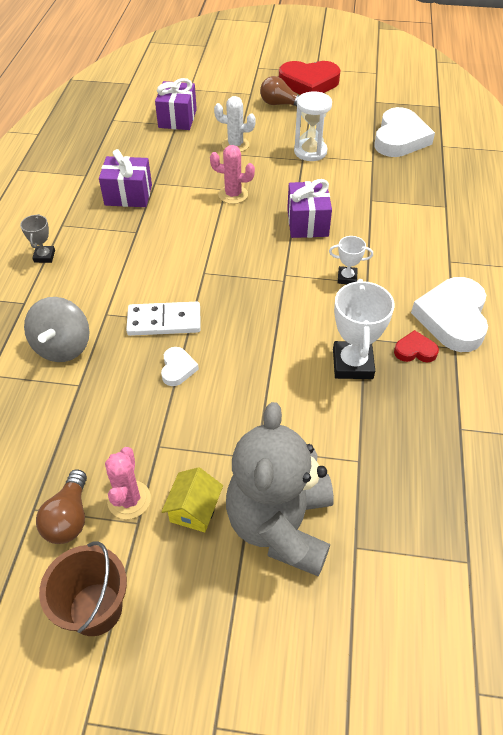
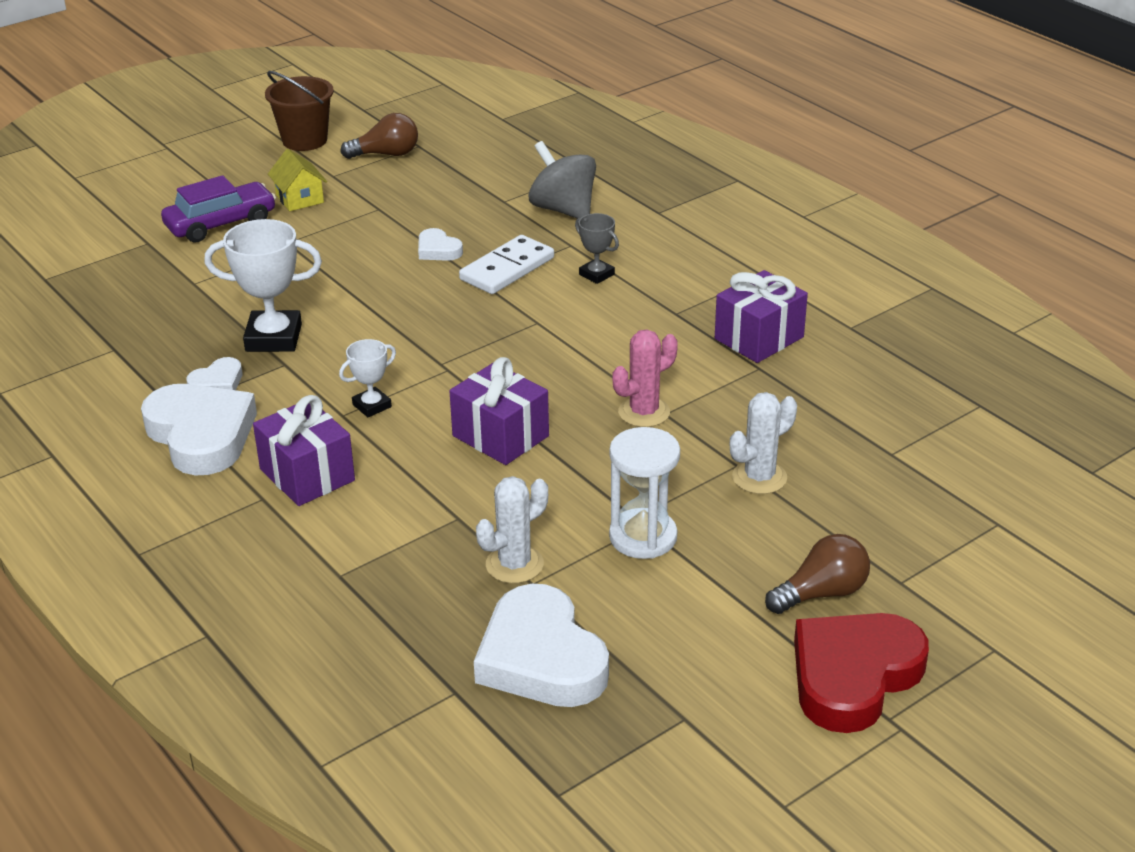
camera: 135 degrees right, 15 degrees down
grey trophy [20,214,55,263] -> grey trophy moved to [575,213,619,284]
brown light bulb [36,469,87,544] -> brown light bulb turned 120 degrees clockwise [340,113,418,159]
pink cactus [105,447,151,519] -> none
purple gift [155,78,197,130] -> purple gift moved to [253,395,355,506]
grey teddy bear [226,402,334,577] -> purple car [161,175,276,243]
white trophy [333,279,394,379] -> white trophy turned 45 degrees counterclockwise [204,219,322,352]
red heart [394,330,439,362] -> white heart [186,357,242,390]
none -> white cactus [476,476,548,583]

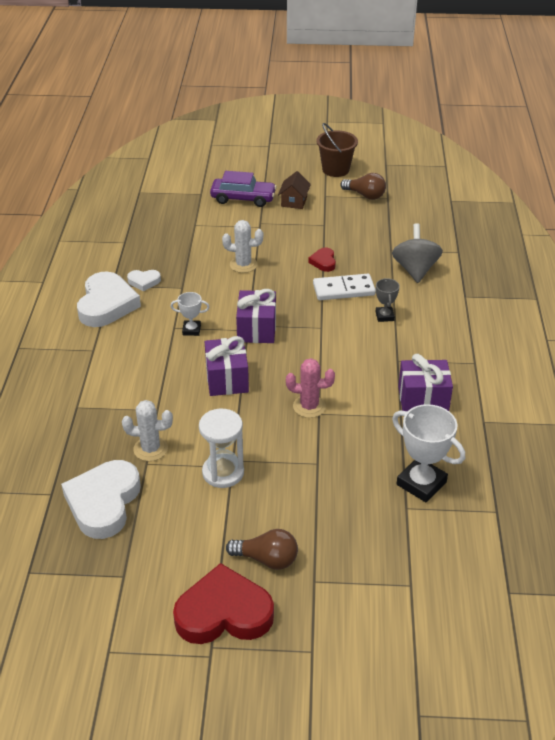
camera: 40 degrees right, 5 degrees up
white trophy [204,219,322,352] -> white trophy moved to [392,404,465,502]
purple gift [253,395,355,506] -> purple gift moved to [236,289,276,343]
yellow house [268,149,327,211] -> brown house [278,171,311,209]
white heart [418,228,463,261] -> red heart [308,247,336,272]
white cactus [730,392,797,494] -> white cactus moved to [222,220,263,273]

